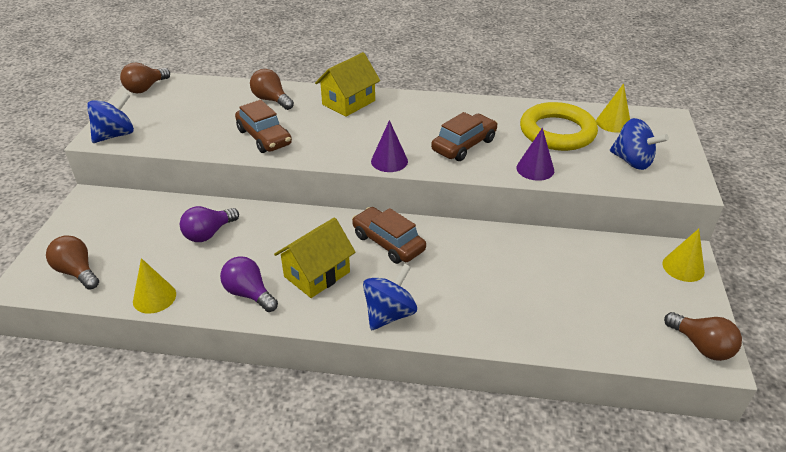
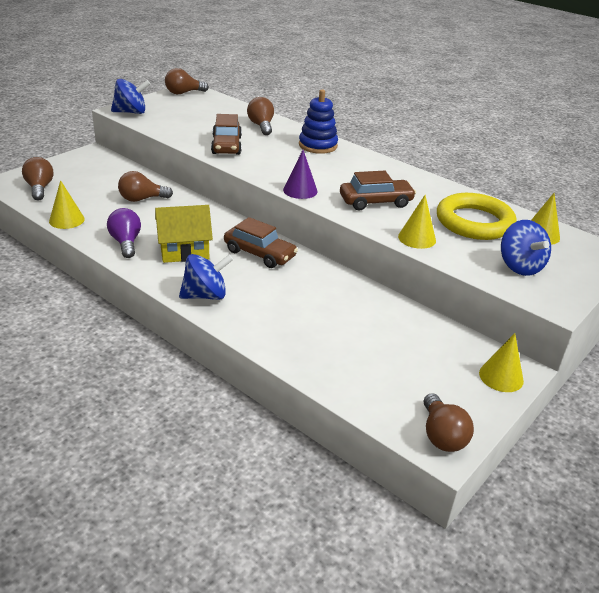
camera: 30 degrees right, 5 degrees down
purple light bulb [180,206,239,242] -> brown light bulb [118,171,173,202]
yellow house [315,52,380,117] -> blue stacking toy [299,90,338,154]
brown car [352,207,426,264] -> brown car turned 135 degrees clockwise [224,217,298,268]
purple cone [516,128,554,181] -> yellow cone [398,195,436,249]

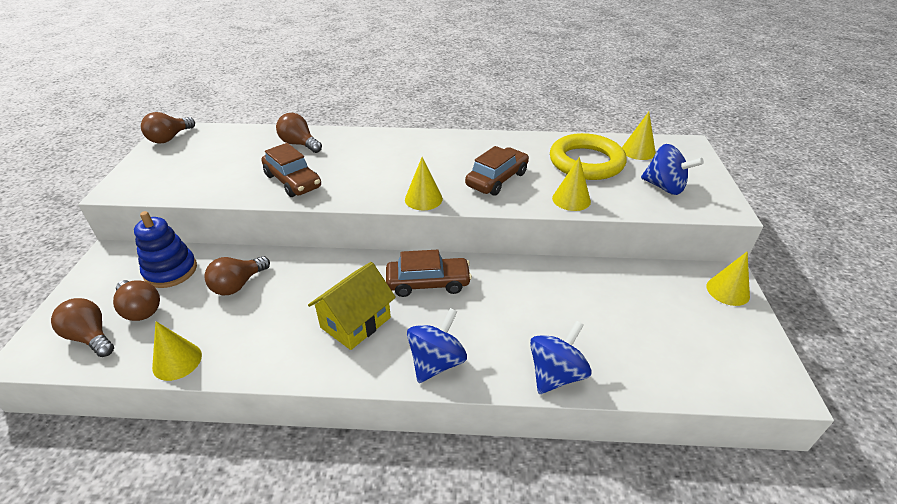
camera: 35 degrees left, 5 degrees up
purple light bulb [107,208,141,258] -> none
blue spinning top [111,79,150,114] -> blue spinning top moved to [530,321,592,394]
purple cone [283,150,317,199] -> yellow cone [405,157,443,210]
blue stacking toy [299,90,338,154] -> blue stacking toy moved to [134,211,197,288]
brown light bulb [424,393,474,452] -> brown light bulb moved to [113,280,160,321]

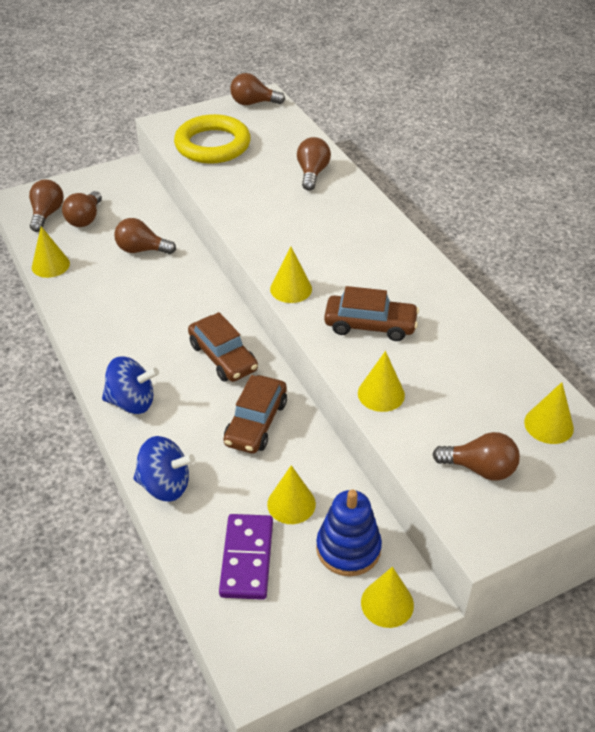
camera: 60 degrees right, 5 degrees up
blue stacking toy [134,211,197,288] -> blue stacking toy moved to [316,490,382,576]
brown car [261,143,321,197] -> brown car moved to [224,375,287,454]
yellow house [308,262,396,350] -> none
yellow ring [550,133,627,180] -> yellow ring moved to [174,114,251,164]
blue spinning top [641,144,704,195] -> brown light bulb [432,432,520,481]
none -> purple domino [219,514,273,600]
none -> yellow cone [267,465,316,524]

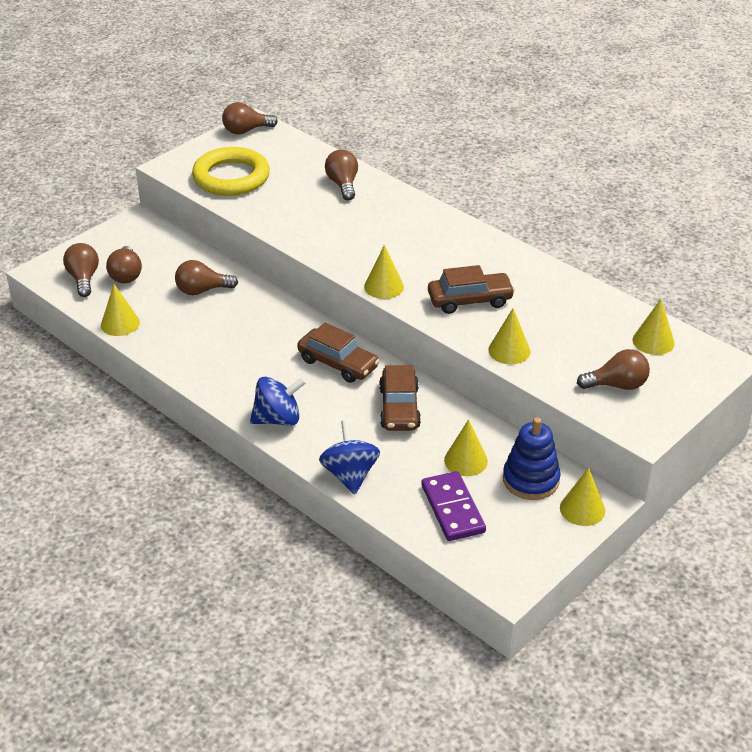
camera: 20 degrees left, 5 degrees down
blue spinning top [133,436,195,502] -> blue spinning top turned 90 degrees counterclockwise [319,420,380,494]

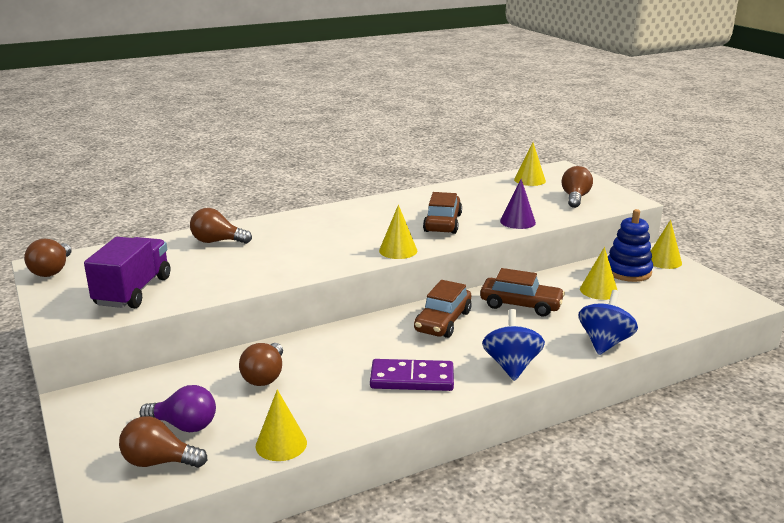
camera: 70 degrees left, 15 degrees down
brown light bulb [106,246,142,283] -> purple light bulb [140,385,216,432]
yellow ring [192,147,270,196] -> purple truck [84,237,170,308]
brown car [297,322,380,383] -> brown car turned 150 degrees clockwise [414,280,472,338]
blue spinning top [319,420,380,494] -> blue spinning top turned 105 degrees clockwise [579,290,638,355]
purple domino [421,471,486,541] -> purple domino moved to [370,359,454,391]
yellow cone [488,308,530,364] -> purple cone [500,179,536,229]

